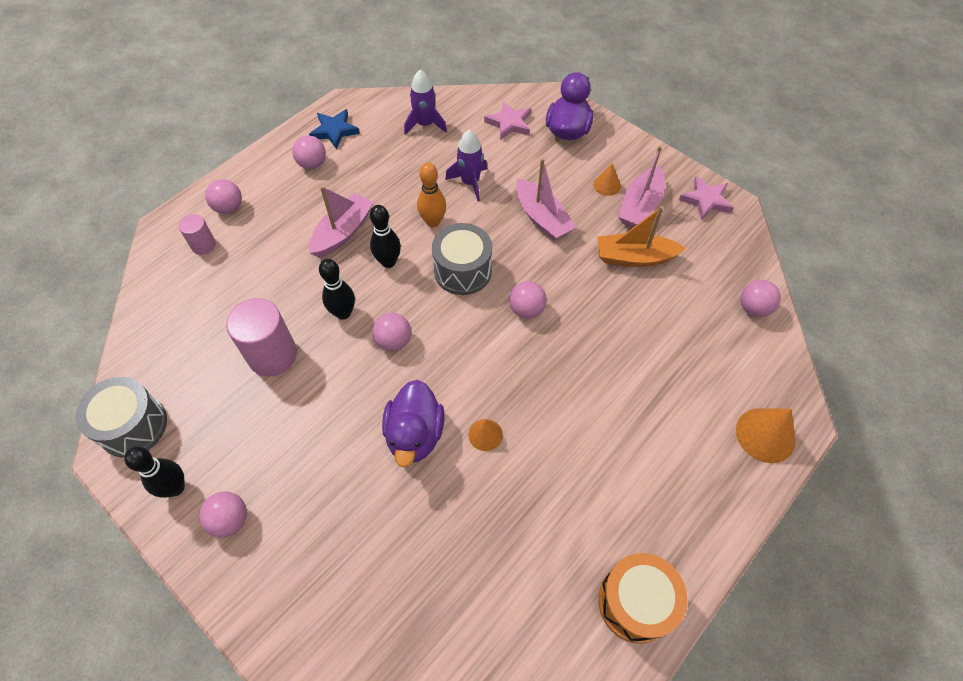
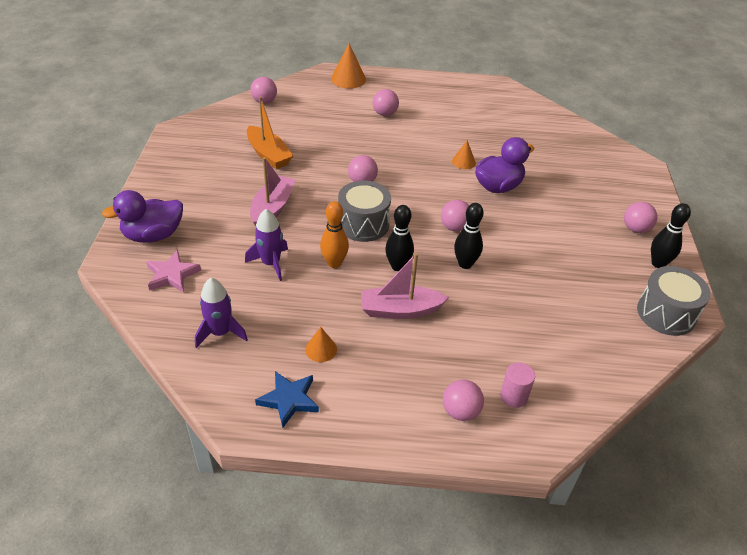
camera: 130 degrees left, 15 degrees down
pink cylinder [226,298,297,376] -> none
pink ball [292,135,326,169] -> pink ball moved to [372,89,399,116]
orange cone [593,164,621,196] -> orange cone moved to [305,327,337,362]
orange drum [598,553,687,644] -> none
pink boat [618,146,665,228] -> none
pink star [679,176,734,221] -> none

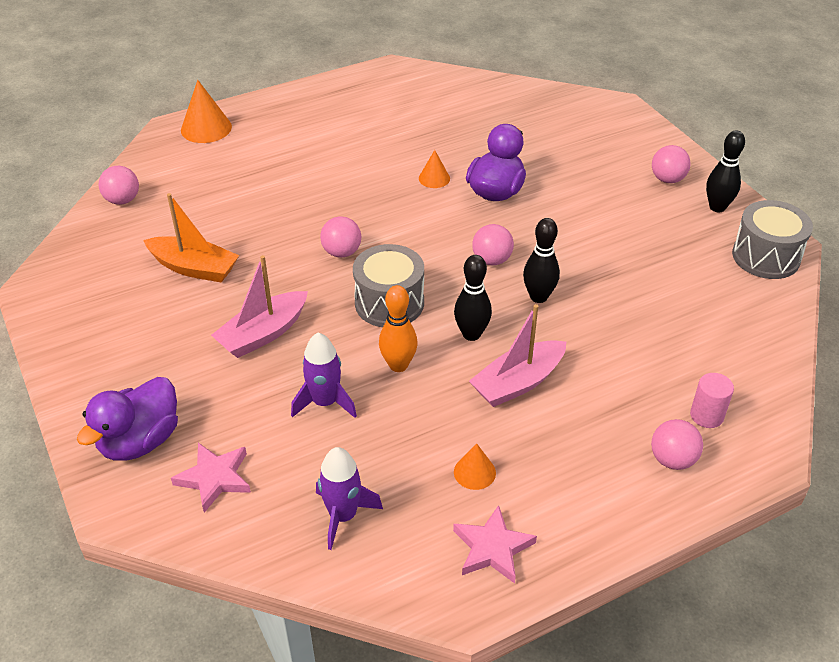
camera: 30 degrees left, 0 degrees up
pink boat [250,157,296,226] -> pink boat turned 120 degrees counterclockwise [211,255,308,358]
blue star [255,371,319,428] -> pink star [453,505,537,583]
pink ball [372,89,399,116] -> none

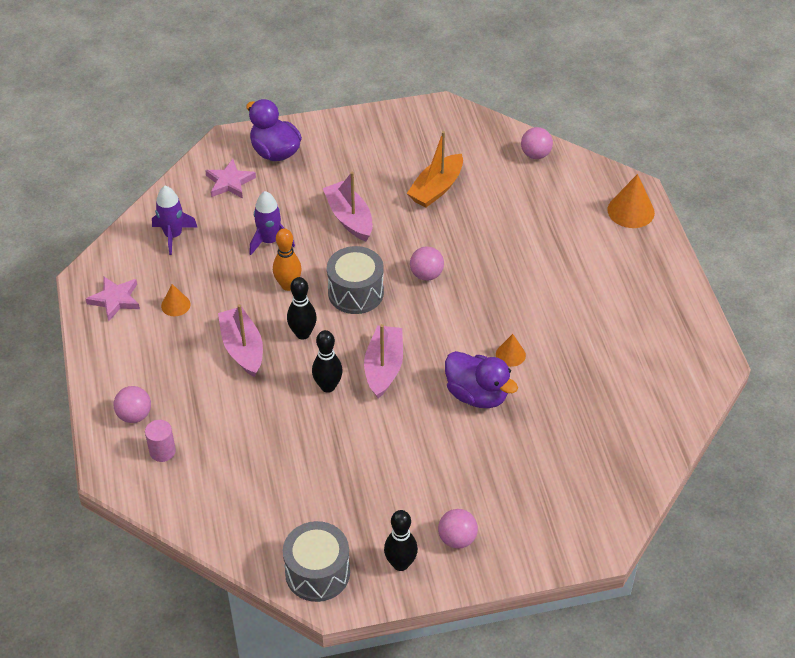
camera: 105 degrees right, 5 degrees up
pink ball [472,224,514,265] -> pink boat [364,324,403,398]

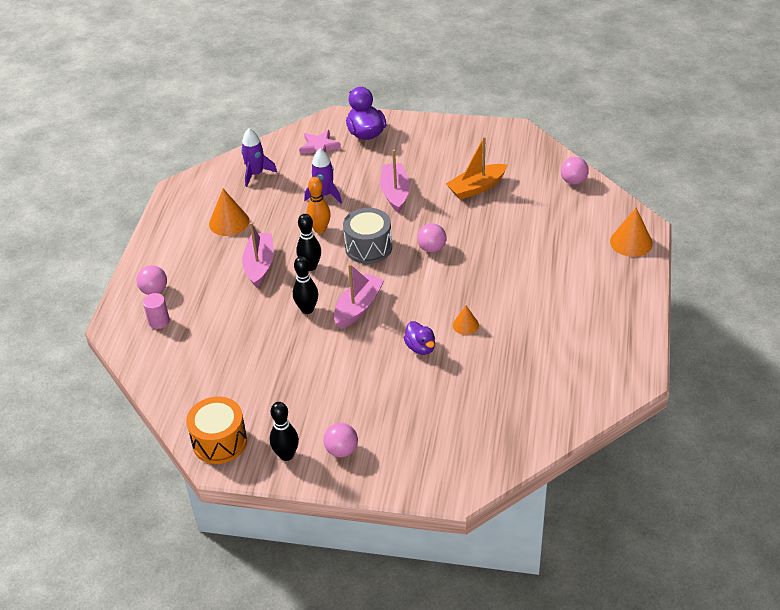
camera: 25 degrees right, 5 degrees down
pink star [86,277,140,322] -> none
orange cone [161,284,190,316] -> orange cone [209,189,249,236], size x1.70
grey drum [283,521,350,602] -> orange drum [186,397,247,464]
purple duck [445,351,518,408] -> purple duck [404,321,435,355], size x0.63

